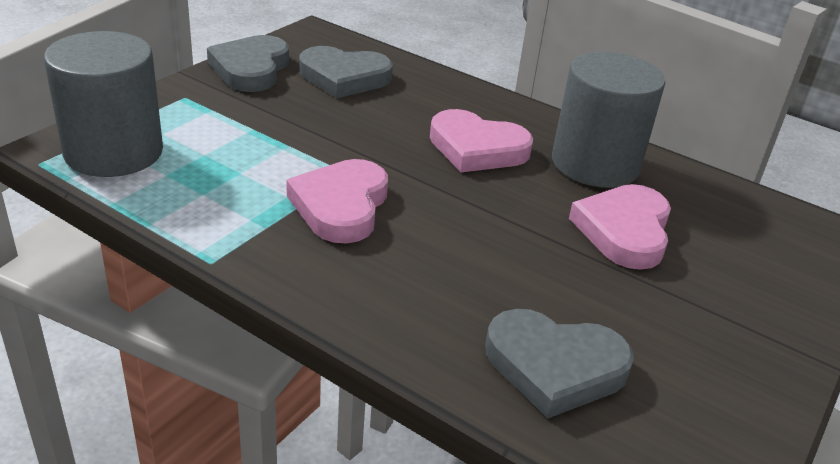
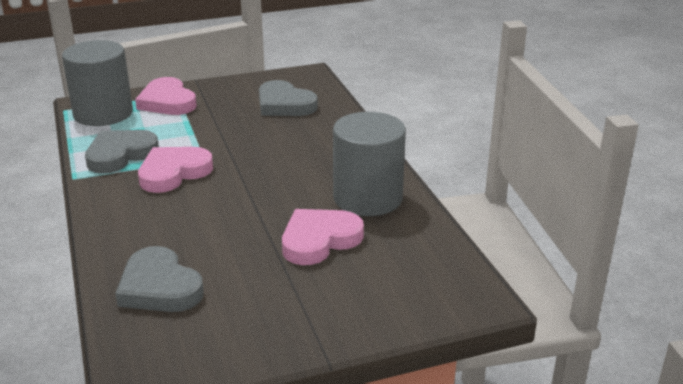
camera: 40 degrees right, 5 degrees down
grey heart [207,35,289,92] -> grey heart moved to [85,130,159,174]
pink heart [430,109,533,173] -> pink heart moved to [135,77,197,115]

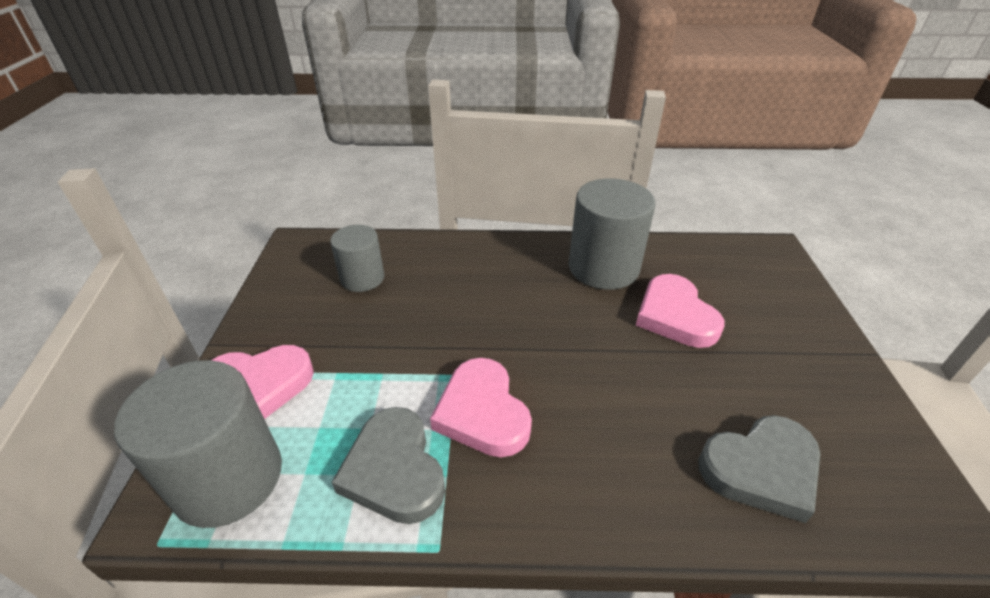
camera: 70 degrees left, 10 degrees up
grey heart [259,80,318,116] -> grey cylinder [330,225,384,292]

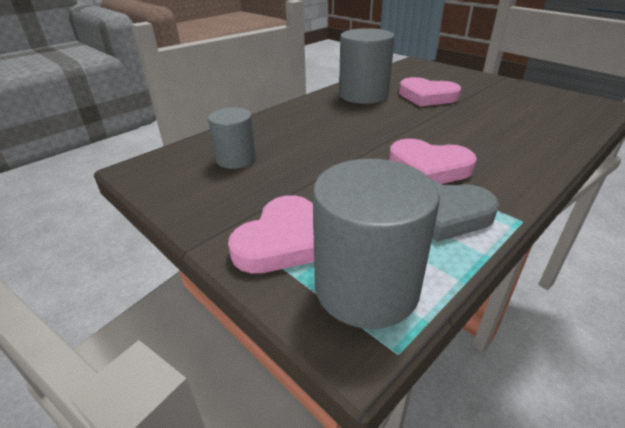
camera: 45 degrees left, 5 degrees down
grey heart [698,415,820,523] -> none

